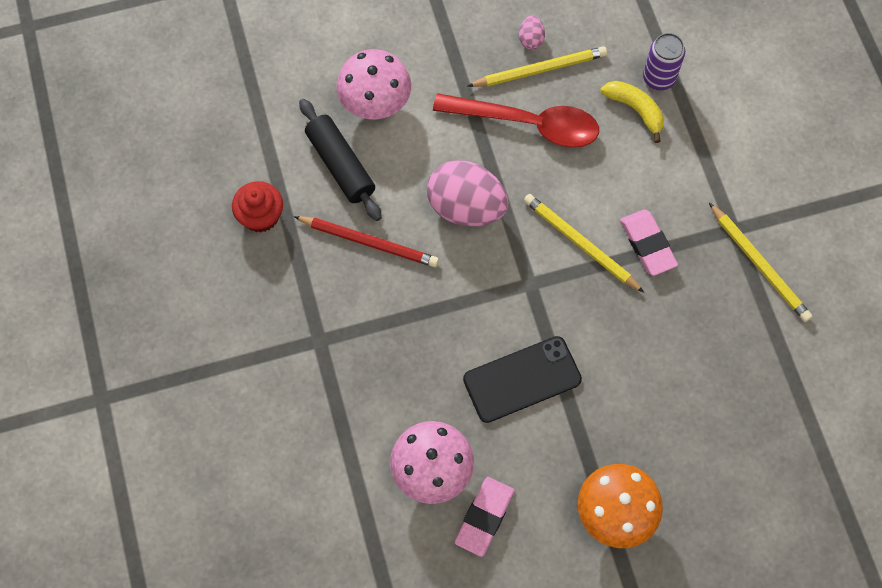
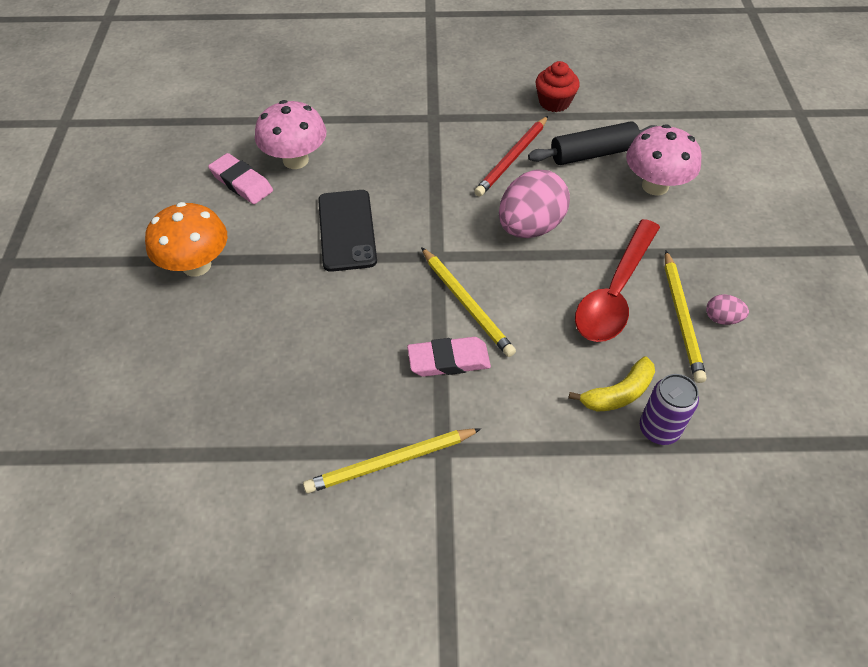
camera: 105 degrees right, 15 degrees down
yellow pencil [524,194,644,293] -> yellow pencil turned 90 degrees clockwise [421,247,516,357]

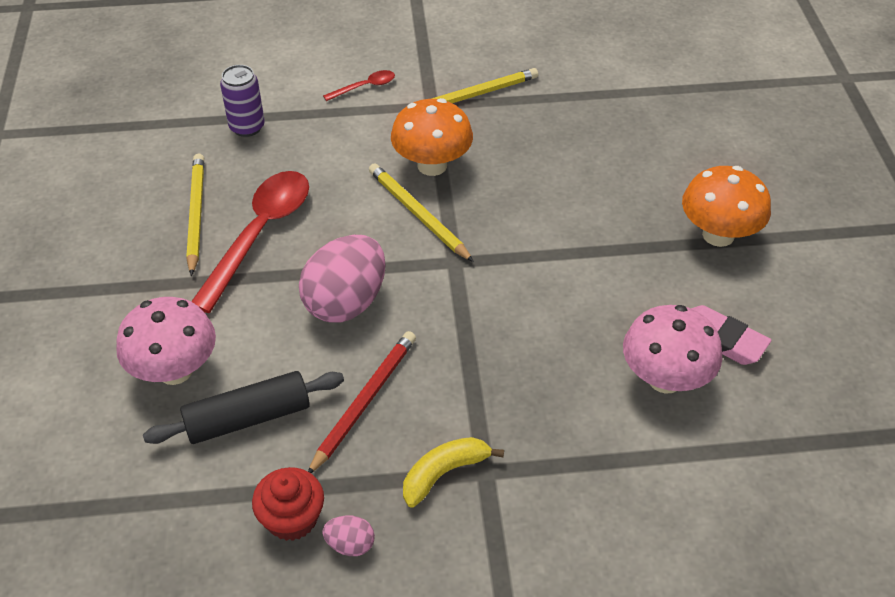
camera: 175 degrees right, 5 degrees down
black phone [318,190,377,272] -> none
pink eraser [407,337,491,377] -> orange mushroom [391,98,473,176]
yellow banana [569,356,655,412] -> yellow banana moved to [403,437,504,508]
pink egg [706,294,749,325] -> pink egg moved to [322,515,375,556]
none -> red spoon [323,70,395,101]

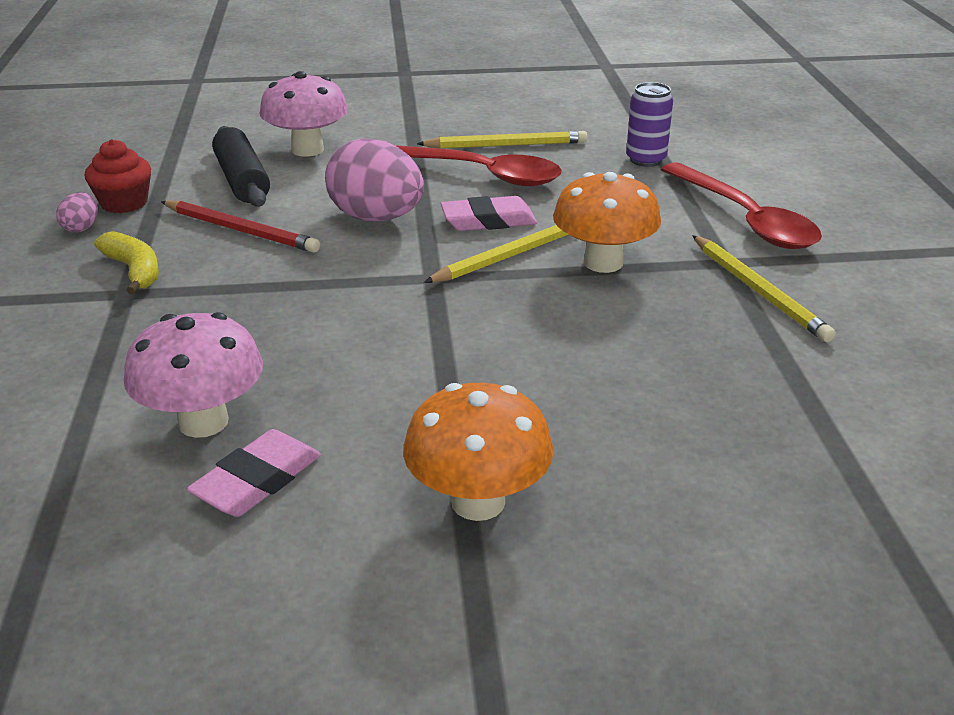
camera: 90 degrees right, 15 degrees down
red spoon [323,70,395,101] -> red spoon [661,162,822,249], size x2.23
none -> pink eraser [440,196,537,231]

